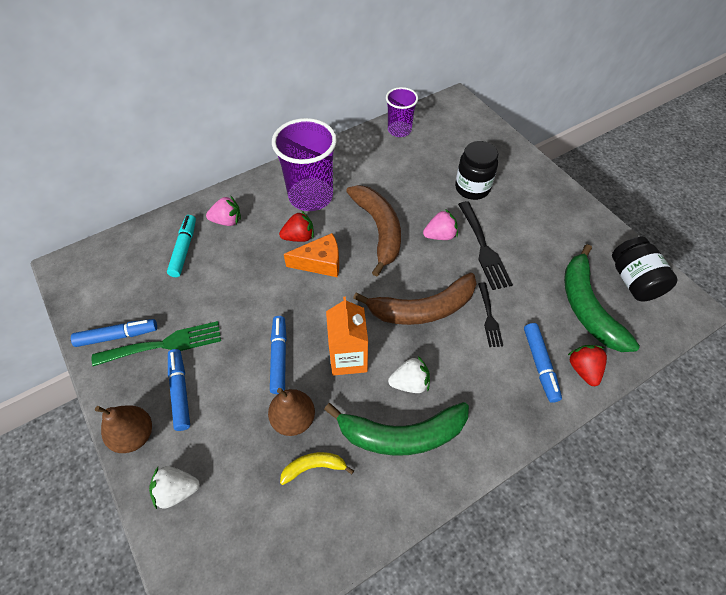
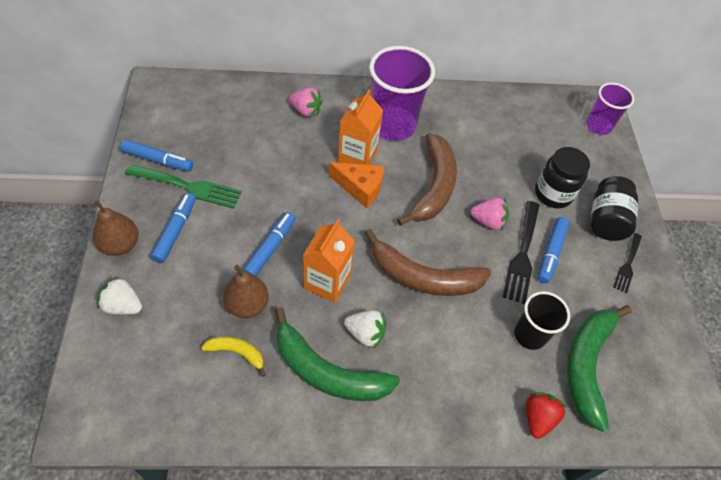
camera: 25 degrees right, 0 degrees up
turquoise marker [167,215,196,277] -> none
red strawberry [279,211,314,242] -> orange carton [338,90,383,165]
purple cup [386,87,418,137] -> purple cup moved to [586,83,634,135]
black fork [478,282,503,347] -> black fork moved to [613,233,642,294]
blue marker [524,323,562,403] -> blue marker moved to [538,217,569,284]
black jar [612,236,678,302] -> black jar moved to [590,176,638,241]
none -> black cup [514,291,570,350]

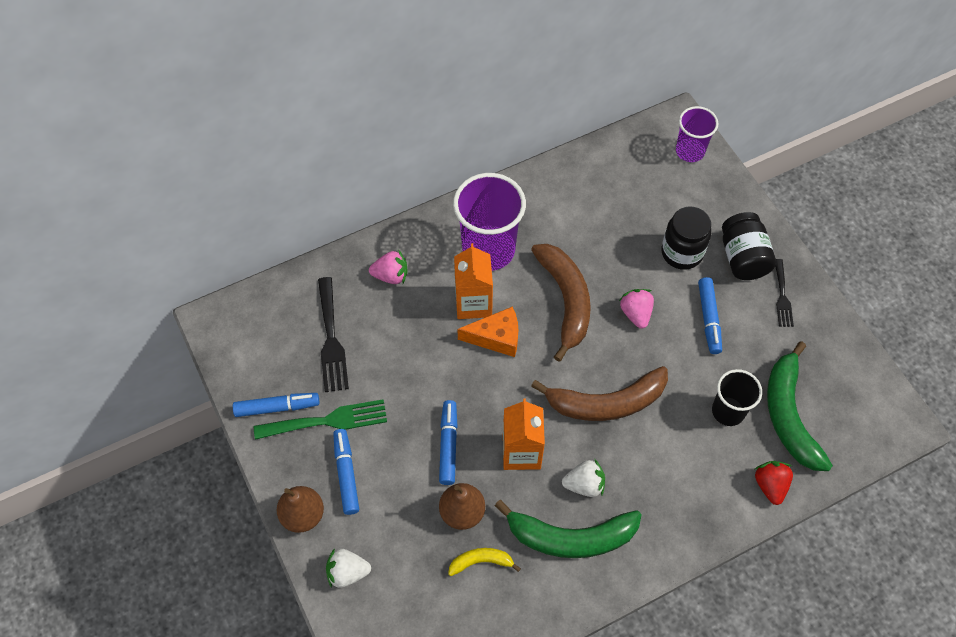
camera: 20 degrees left, 5 degrees up
pink strawberry [470,198,509,230] -> pink strawberry turned 90 degrees counterclockwise [619,289,654,329]
black fork [503,201,540,304] -> black fork moved to [318,277,349,392]

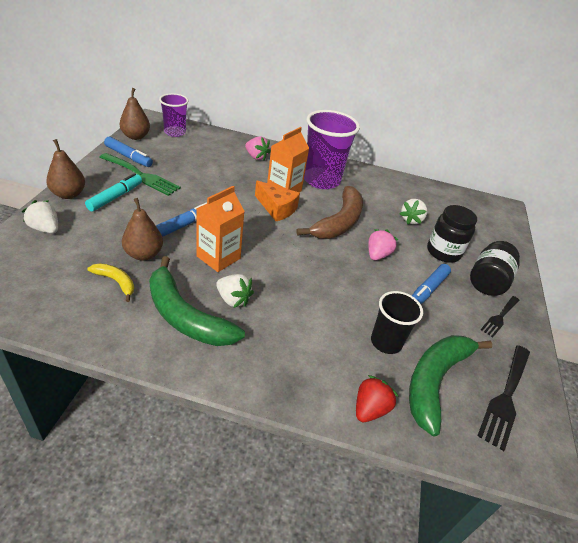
camera: 35 degrees right, 20 degrees down
black fork [318,277,349,392] -> black fork moved to [477,345,530,451]
blue marker [333,429,359,515] -> turquoise marker [85,173,142,212]
brown banana [531,366,668,421] -> none
purple cup [676,106,718,162] -> purple cup moved to [159,93,189,137]
none -> brown pear [120,88,150,140]
none -> white strawberry [400,199,427,225]

